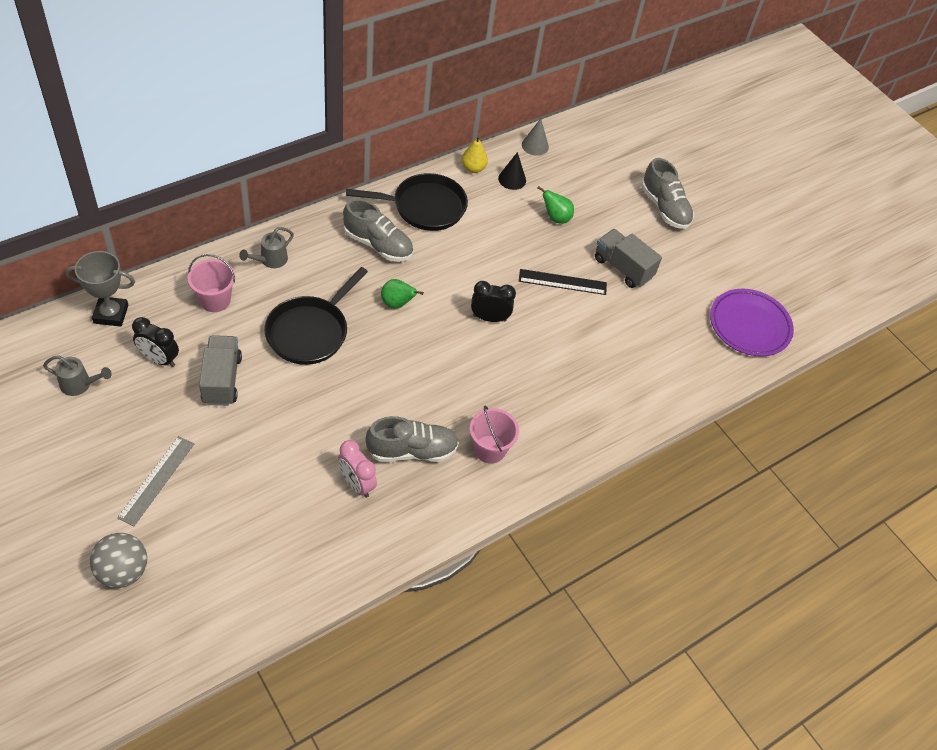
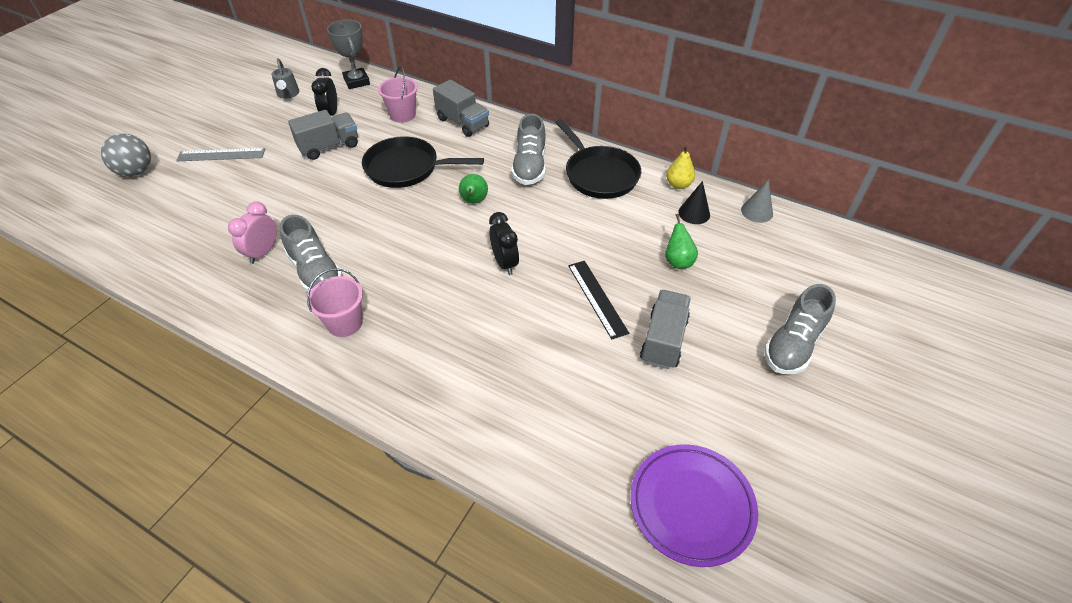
camera: 70 degrees right, 5 degrees down
grey watering can [239,227,294,268] -> grey truck [433,79,489,137]

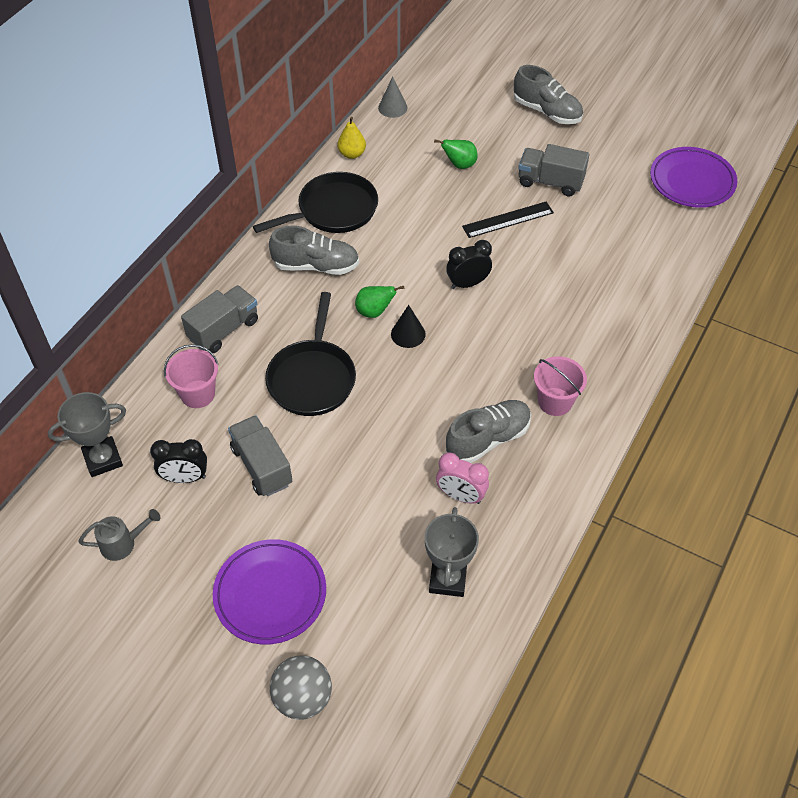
camera: 90 degrees left, 5 degrees up
grey ruler [176,148,265,161] -> purple plate [213,539,326,645]
black cone [678,181,710,224] -> black cone moved to [391,305,426,348]
none -> grey trophy [425,507,479,597]

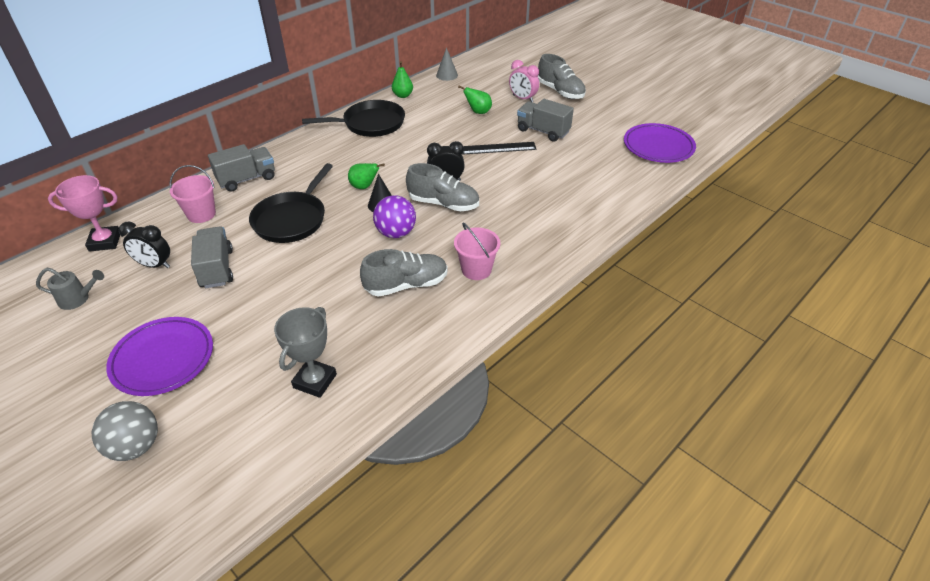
camera: 15 degrees right, 10 degrees down
grey trophy [48,392,126,477] -> pink trophy [48,175,120,252]
grey shoe [269,226,359,275] -> grey shoe moved to [406,163,479,211]
yellow pear [337,117,366,159] -> green pear [392,61,413,98]
pink clock [436,452,489,504] -> pink clock moved to [509,60,539,102]
none -> purple ball [373,195,416,238]

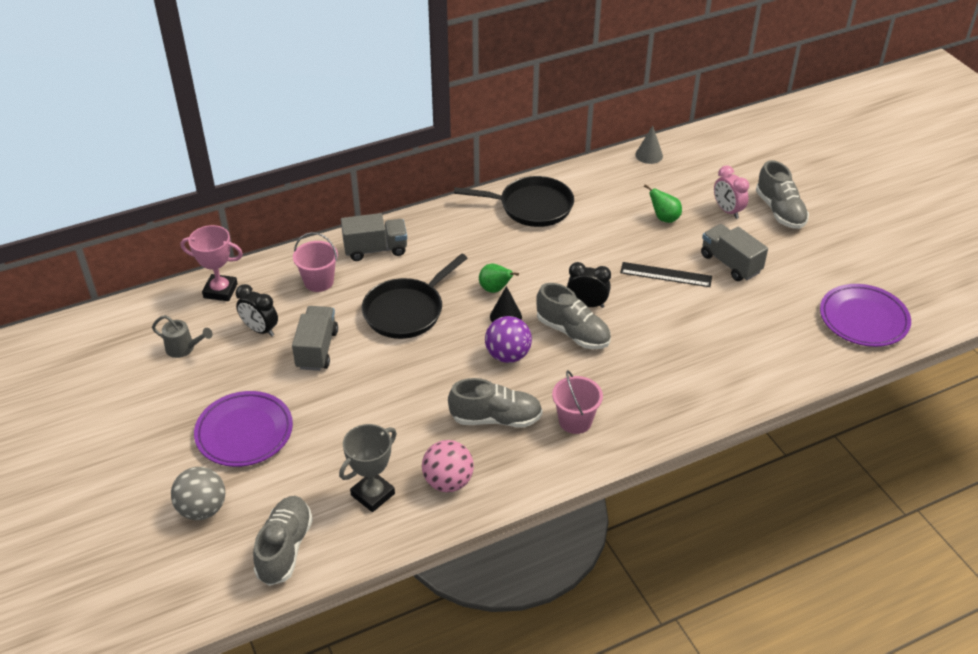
camera: 20 degrees right, 0 degrees up
green pear [392,61,413,98] -> none
none -> grey shoe [253,496,313,586]
none -> pink ball [422,440,474,492]

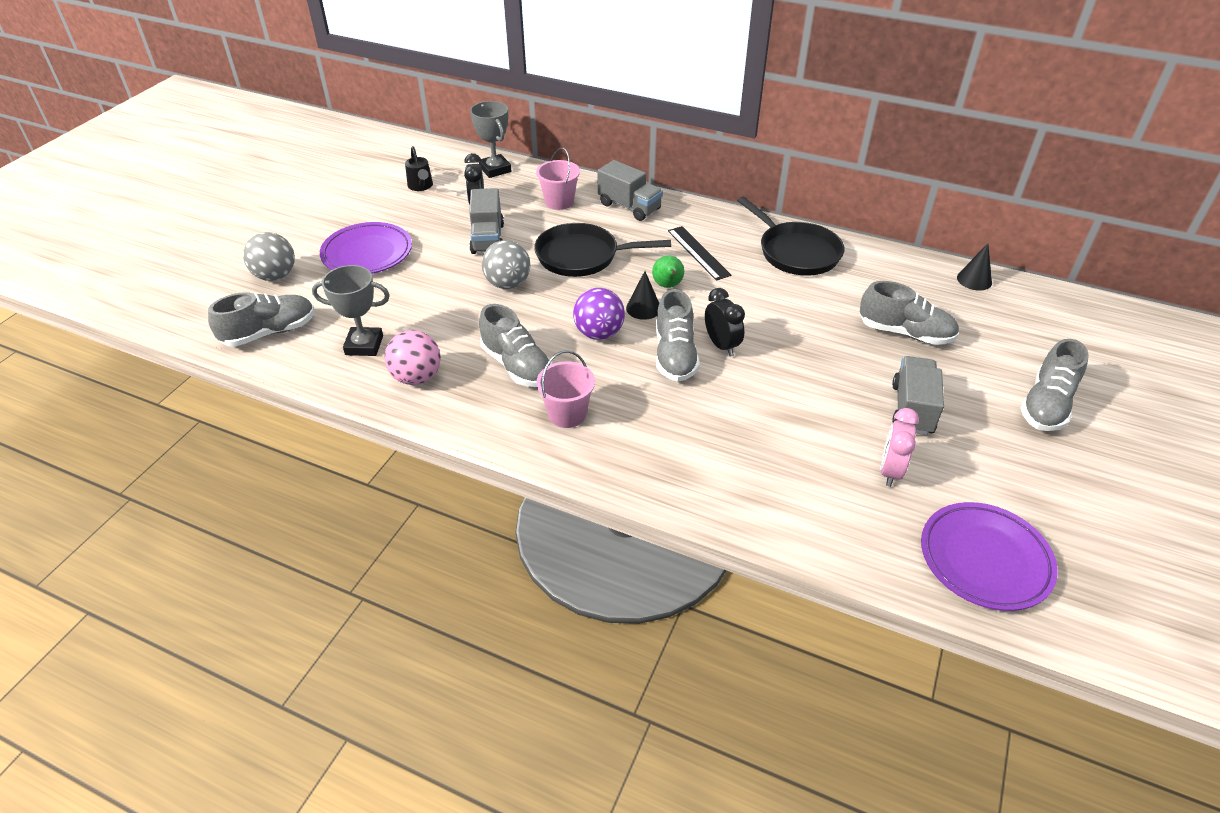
camera: 50 degrees right, 0 degrees up
grey watering can [152,315,213,358] -> black watering can [405,146,433,191]
pink trophy [181,225,243,301] -> grey trophy [470,101,511,178]
grey truck [292,306,338,371] -> grey truck turned 120 degrees clockwise [469,188,504,254]
black ruler [620,262,712,287] -> black ruler moved to [668,226,731,281]
grey cone [635,126,663,164] -> black cone [957,243,992,291]
green pear [644,184,682,223] -> grey shoe [860,281,959,345]
pink clock [714,165,749,219] -> pink clock moved to [880,408,919,487]
none -> grey ball [482,240,530,289]

